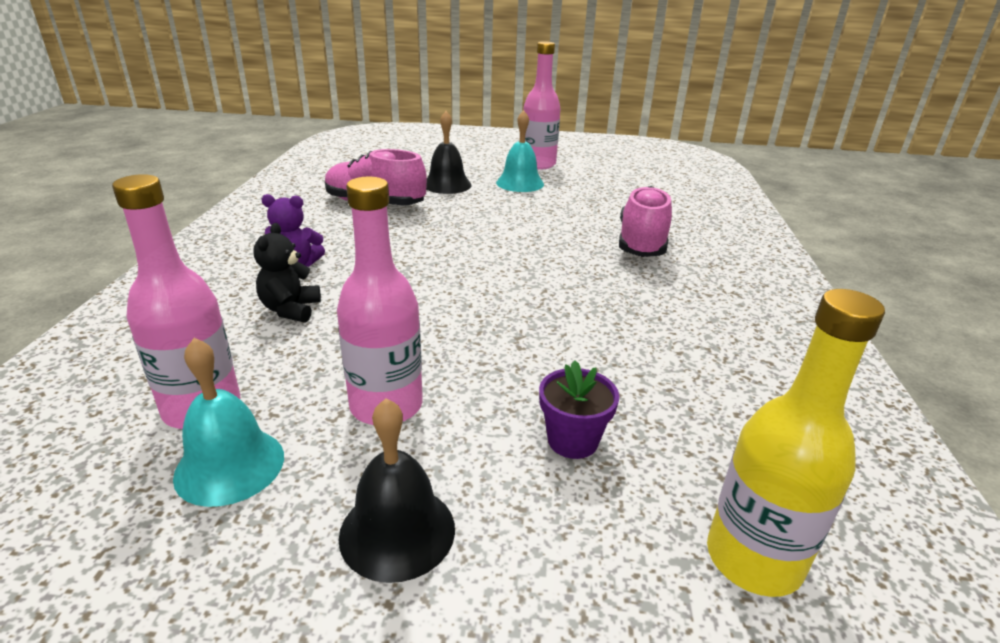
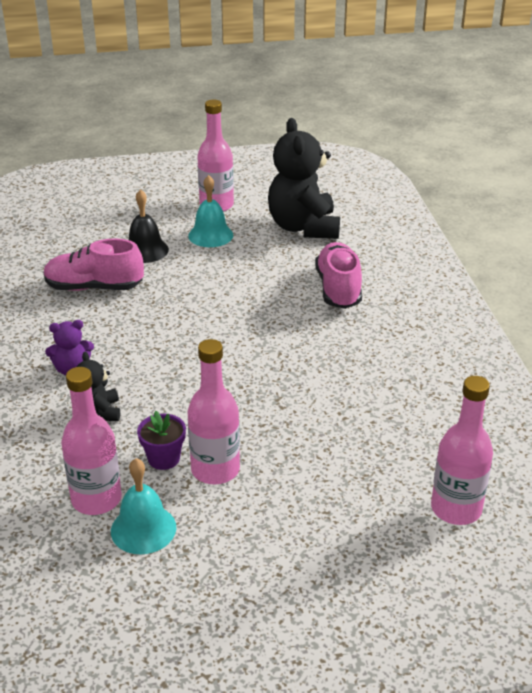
camera: 15 degrees left, 5 degrees up
black bell [338,398,455,583] -> none
purple flower pot [539,360,619,459] -> purple flower pot moved to [137,411,186,470]
yellow bottle [707,289,885,597] -> pink bottle [431,376,493,525]
none -> black teddy bear [268,118,340,239]

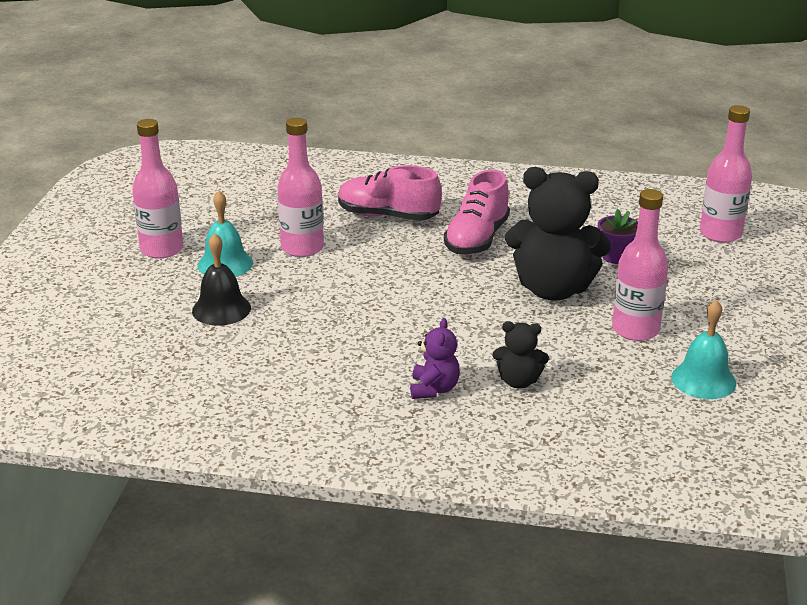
camera: 70 degrees left, 5 degrees down
pink shoe [43,238,144,291] -> pink shoe moved to [444,170,510,255]
pink bottle [61,367,122,515] -> pink bottle moved to [277,118,324,257]
purple flower pot [137,411,186,470] -> purple flower pot moved to [598,209,638,264]
black teddy bear [268,118,340,239] -> black teddy bear moved to [505,167,611,300]

